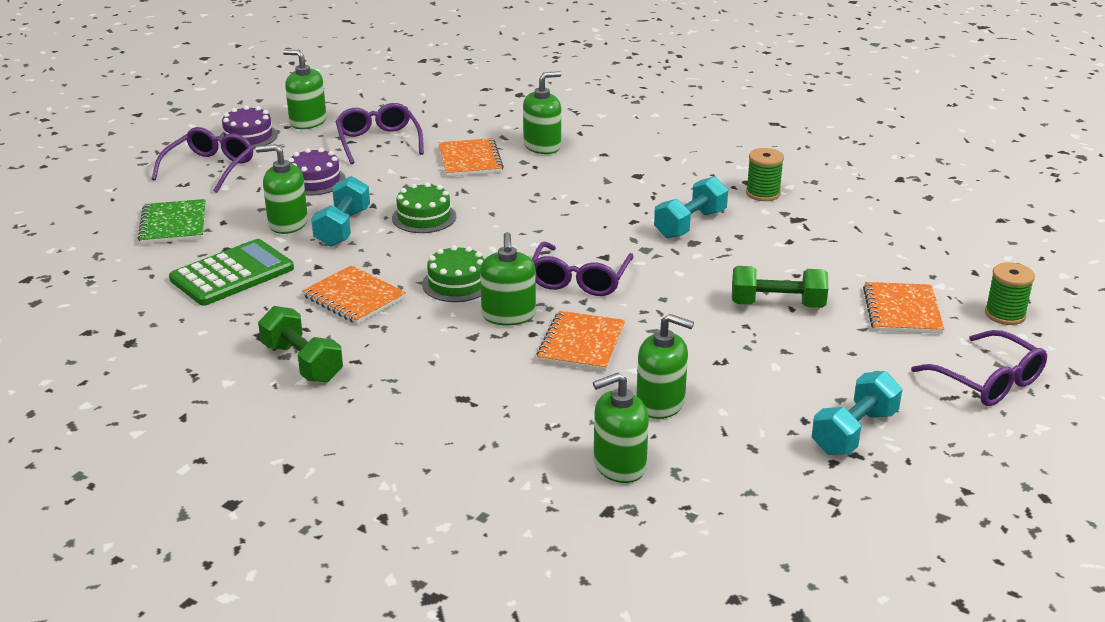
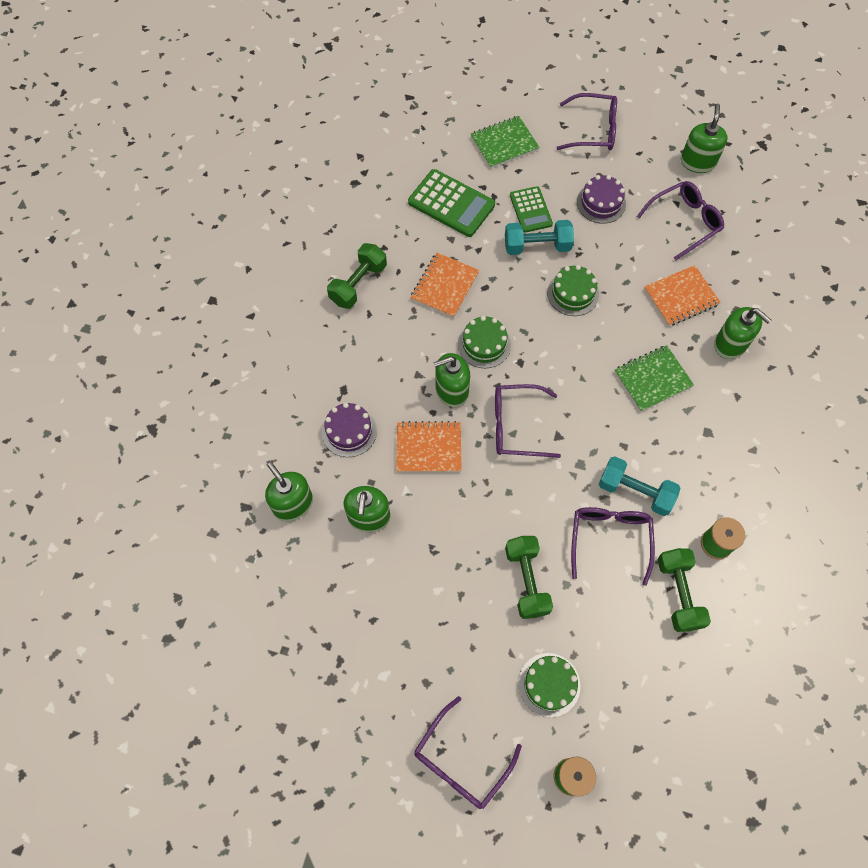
camera: 75 degrees right, 35 degrees up
purple cake [220,106,278,149] -> purple cake moved to [322,403,377,457]
green soap dispenser [256,144,308,234] -> green calculator [510,186,553,233]
turquoise dumbbell [812,371,902,455] -> none
orange notebook [863,282,944,334] -> green cake [518,653,580,717]
none -> purple glasses [571,507,655,586]
none -> green notebook [614,345,694,412]
none -> green dumbbell [658,548,711,632]

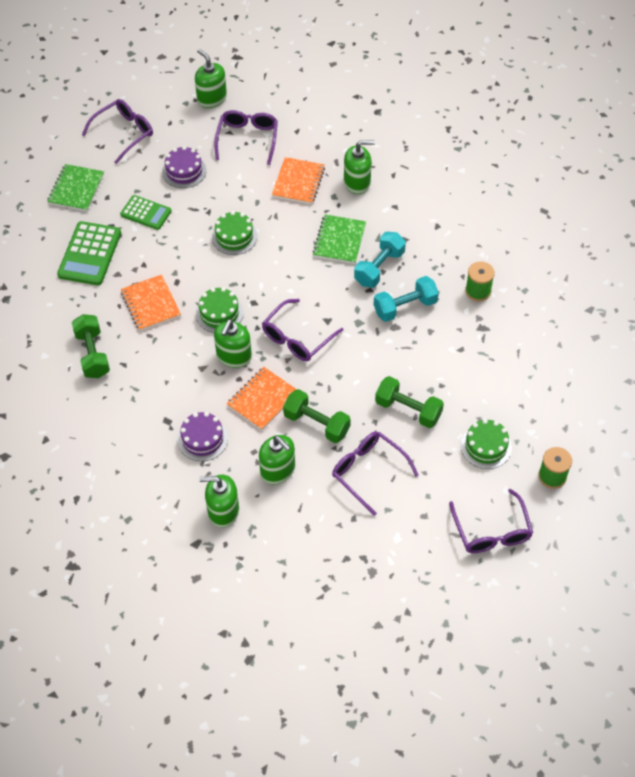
camera: 50 degrees left, 10 degrees down
green calculator [408,169,495,237] -> green calculator turned 120 degrees clockwise [57,221,121,285]
turquoise dumbbell [505,220,574,255] -> turquoise dumbbell moved to [354,232,406,288]
purple glasses [571,507,655,586] -> purple glasses moved to [332,431,419,516]
green dumbbell [658,548,711,632] -> green dumbbell moved to [283,389,351,443]

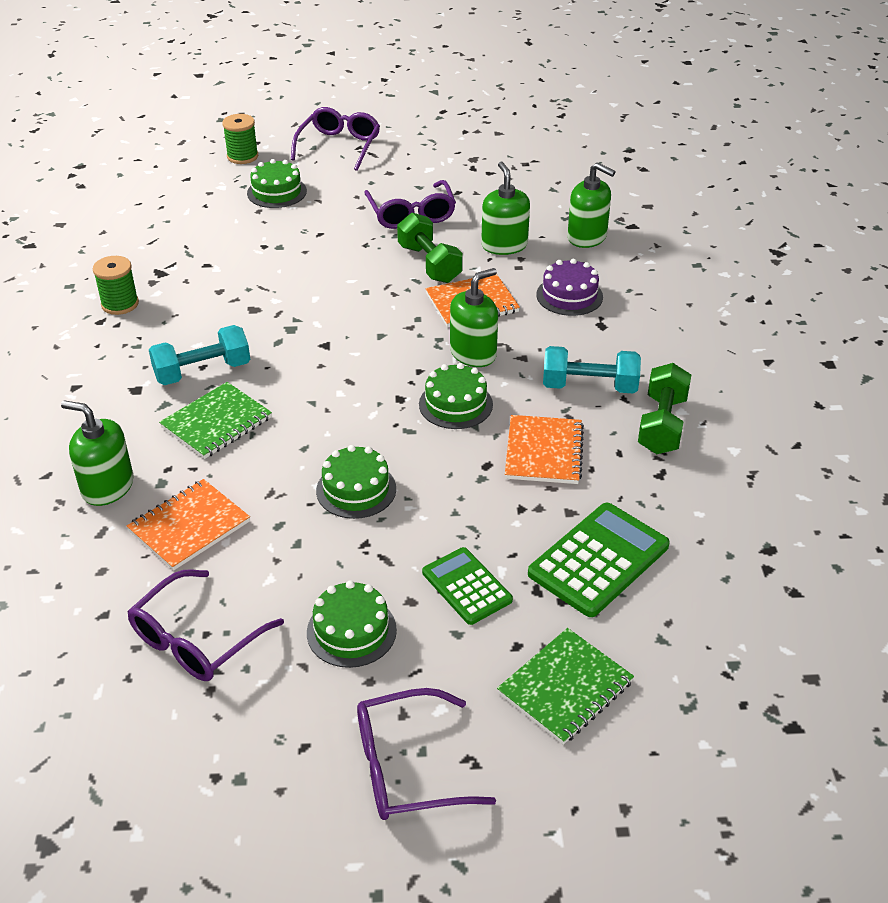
camera: 150 degrees left, 15 degrees down
purple cake [162,146,206,188] -> green cake [307,580,397,668]
green soap dispenser [195,49,227,108] -> none
purple glasses [262,299,343,361] -> none
turquoise dumbbell [374,276,439,322] -> turquoise dumbbell moved to [543,346,641,394]
green dumbbell [375,376,444,428] -> none

